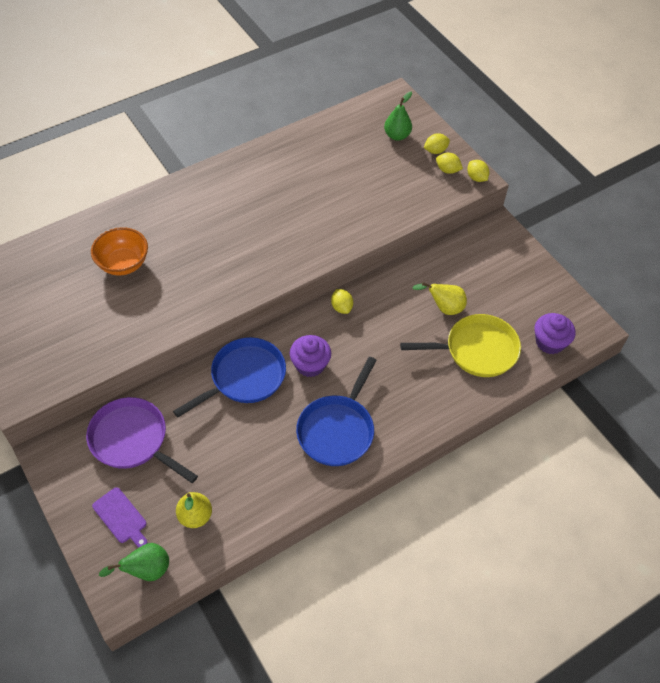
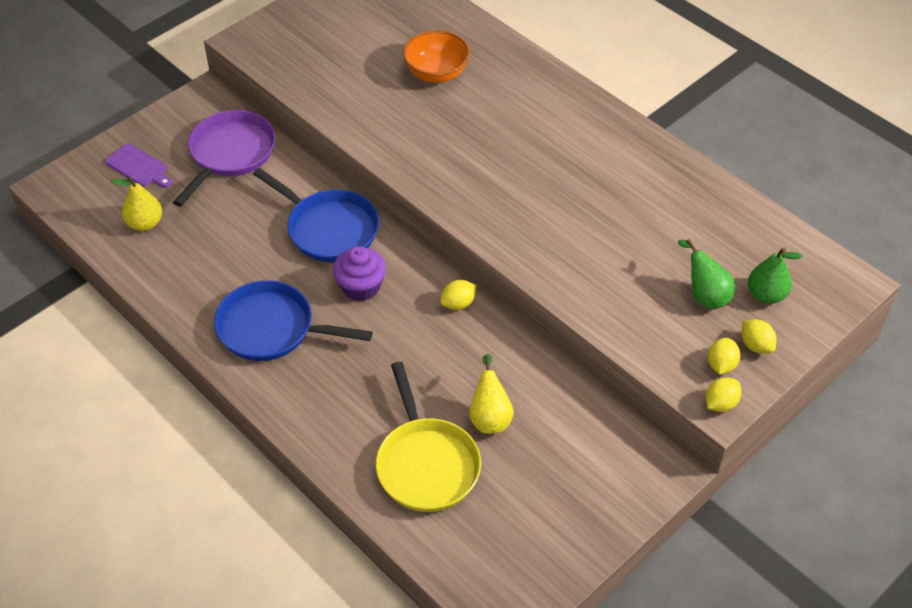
camera: 80 degrees right, 5 degrees down
purple cutting board [92,487,148,548] -> purple cutting board turned 90 degrees counterclockwise [105,143,172,188]
green pear [99,543,169,581] -> green pear moved to [678,239,735,309]
purple cupcake [534,313,575,354] -> none

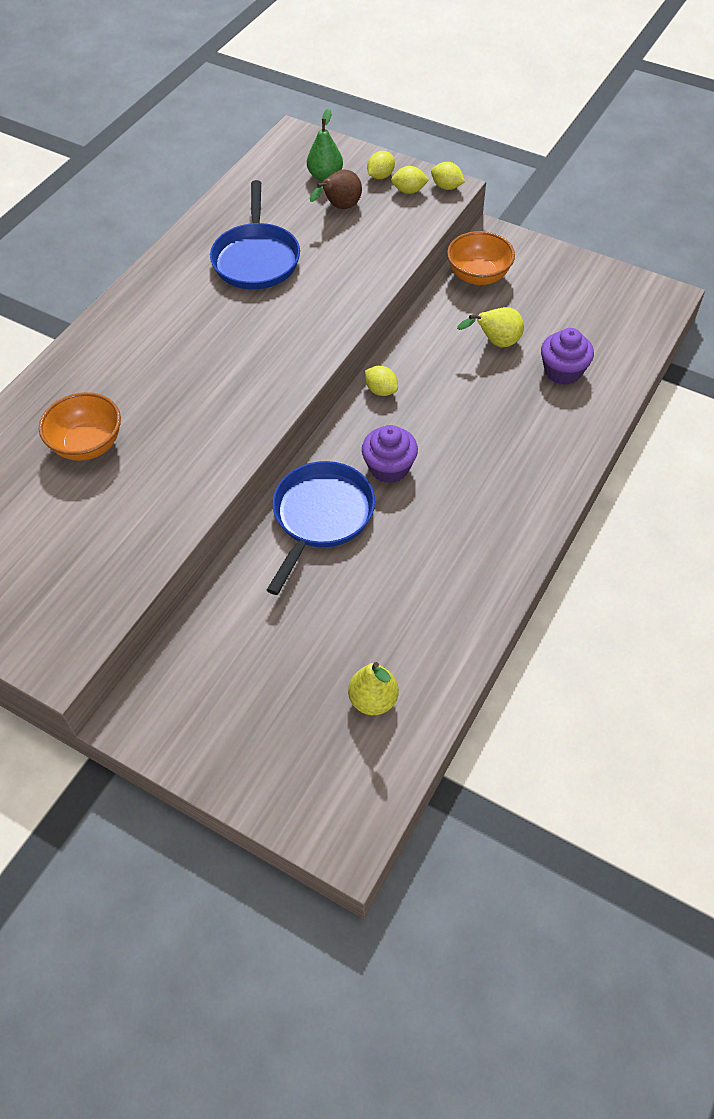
camera: 105 degrees left, 5 degrees up
purple cutting board [105,143,172,188] -> none
purple pan [173,110,276,207] -> none
blue pan [214,280,373,361] -> blue pan moved to [210,180,300,290]
yellow pan [376,362,481,512] -> purple cupcake [541,328,594,385]
green pear [678,239,735,309] -> brown pear [310,169,362,209]
none -> orange bowl [447,231,515,285]

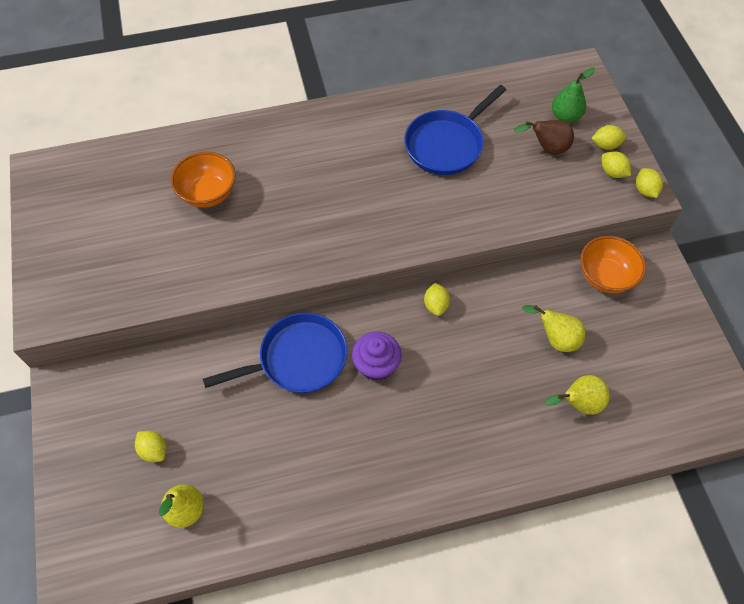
camera: 45 degrees right, 5 degrees up
purple cupcake [541,328,594,385] -> yellow pear [544,375,610,415]
none -> yellow lemon [135,431,166,462]

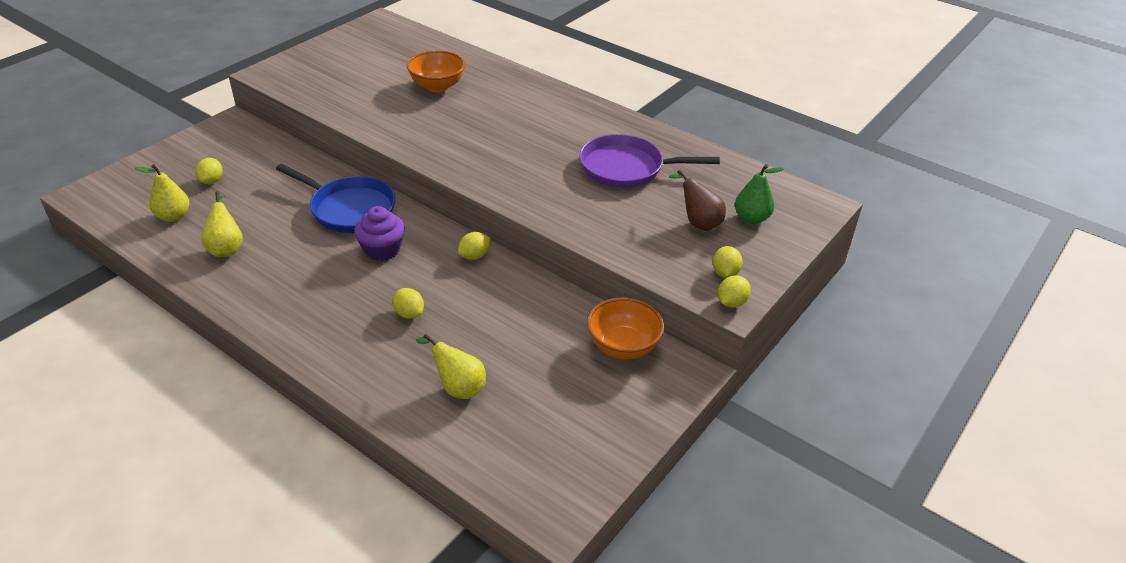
camera: 50 degrees right, 20 degrees down
blue pan [404,85,506,175] -> purple pan [579,134,720,188]
yellow pear [522,305,585,352] -> yellow pear moved to [201,192,243,257]
yellow lemon [591,125,626,150] -> yellow lemon moved to [392,288,424,319]

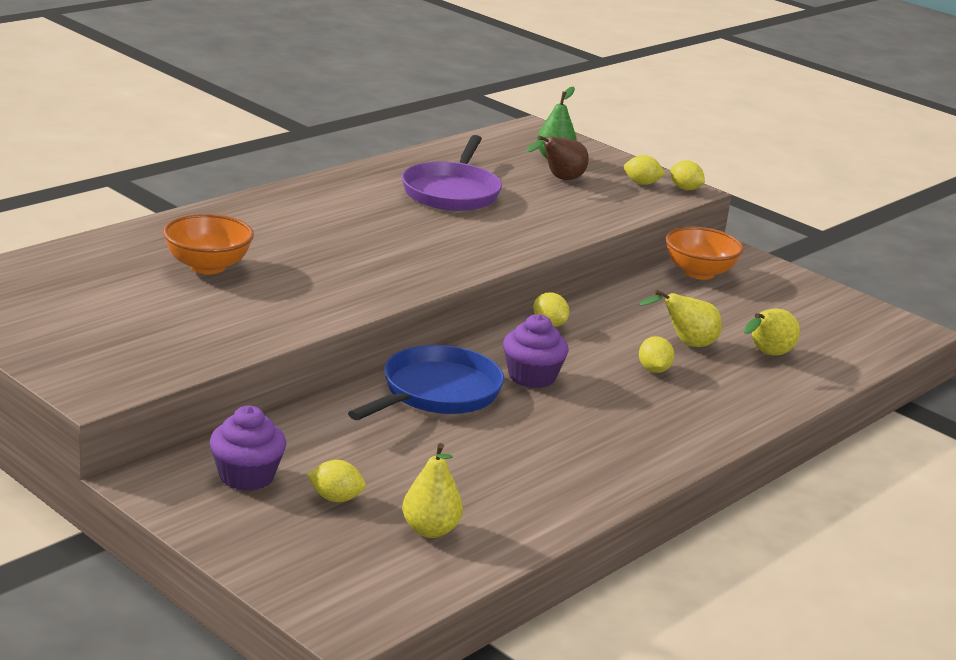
camera: 85 degrees left, 15 degrees down
yellow pear [201,192,243,257] -> yellow pear moved to [639,290,722,347]
yellow lemon [392,288,424,319] -> yellow lemon turned 60 degrees counterclockwise [639,336,674,373]
none -> purple cupcake [210,406,286,491]

